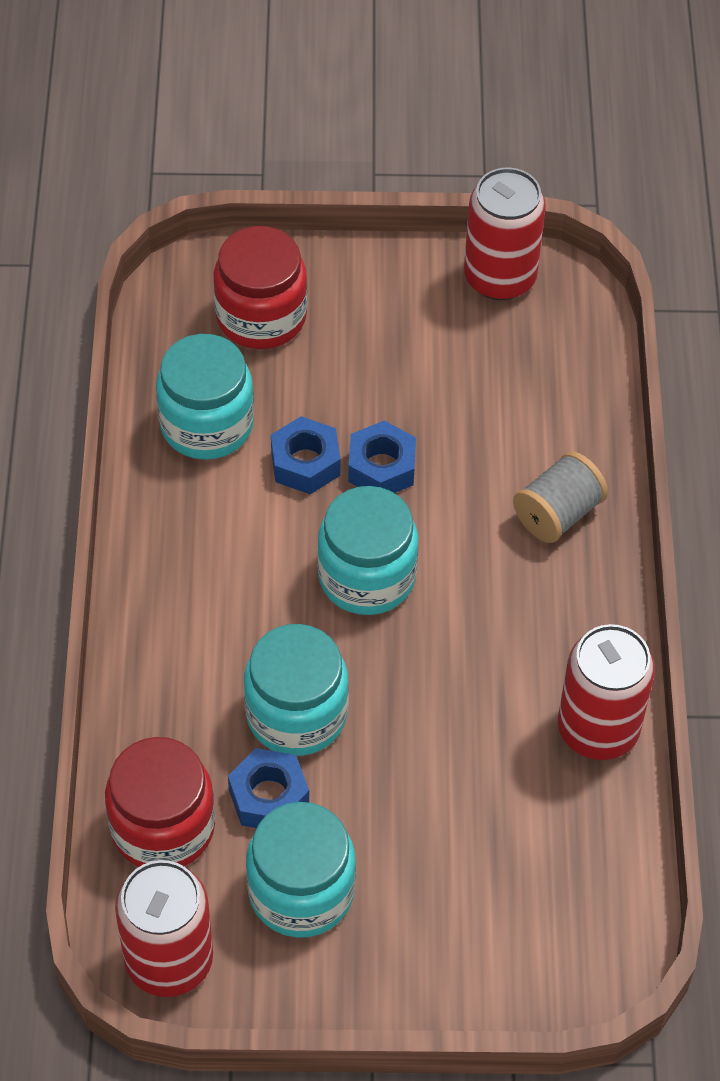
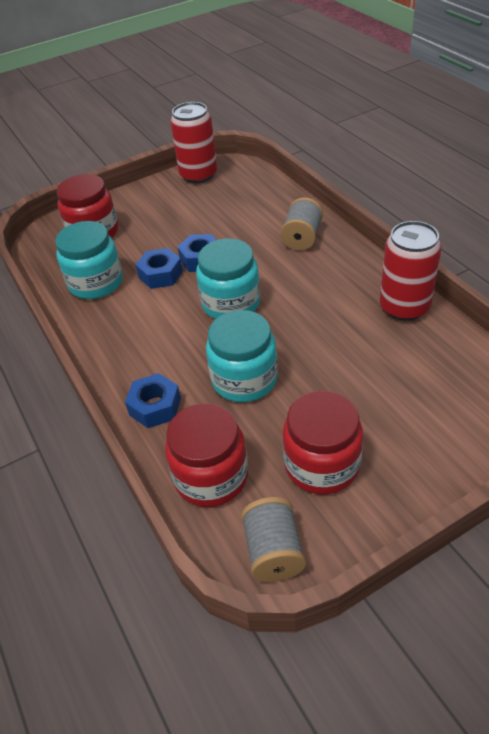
camera: 25 degrees left, 10 degrees down
red can [115,860,213,997] -> grey spool [241,497,306,582]
blue nut [228,748,309,828] -> blue nut moved to [125,373,181,428]
turquoise jar [246,802,356,938] -> red jar [283,391,363,494]

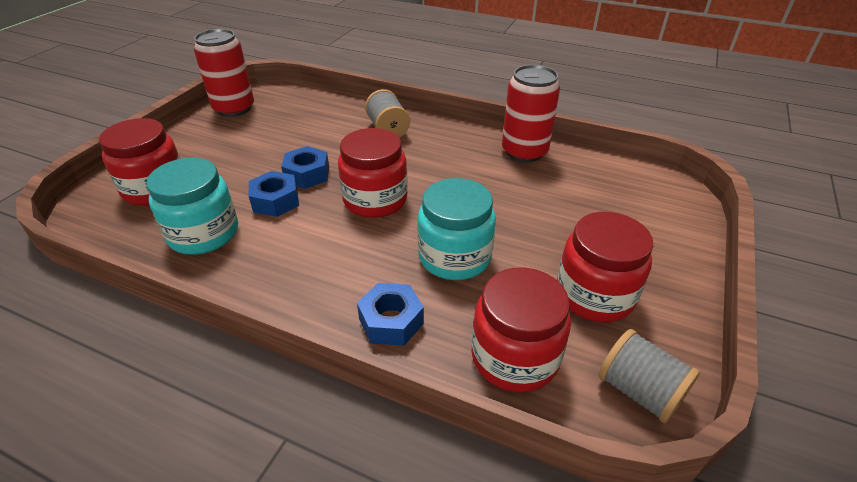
camera: 40 degrees left, 5 degrees down
turquoise jar [196,238,260,319] -> red jar [338,128,408,218]

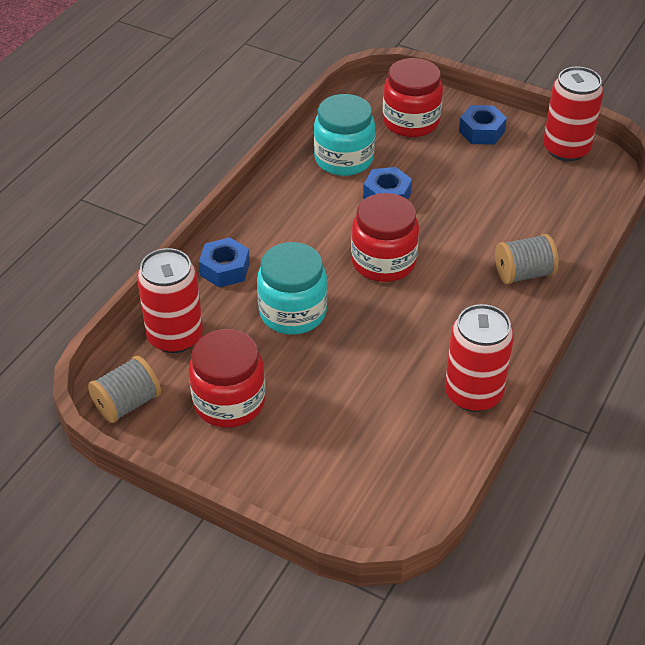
camera: 95 degrees right, 5 degrees up
blue nut [281,146,329,189] -> blue nut moved to [459,105,507,145]
red jar [472,267,571,393] -> red can [137,248,203,353]

